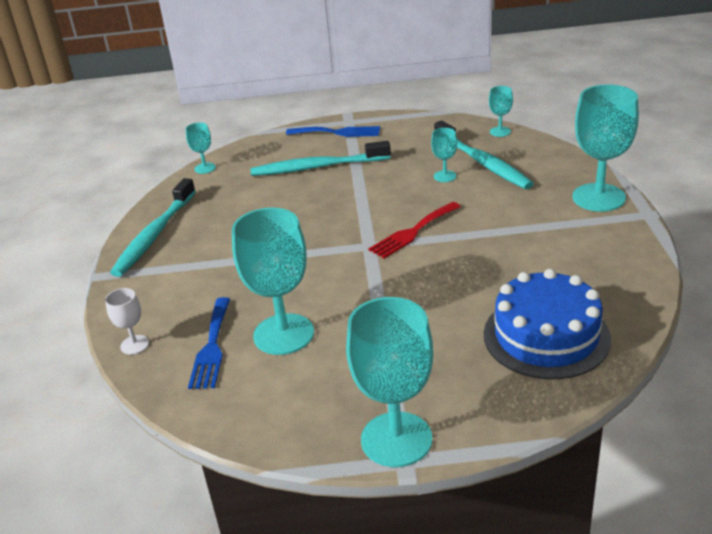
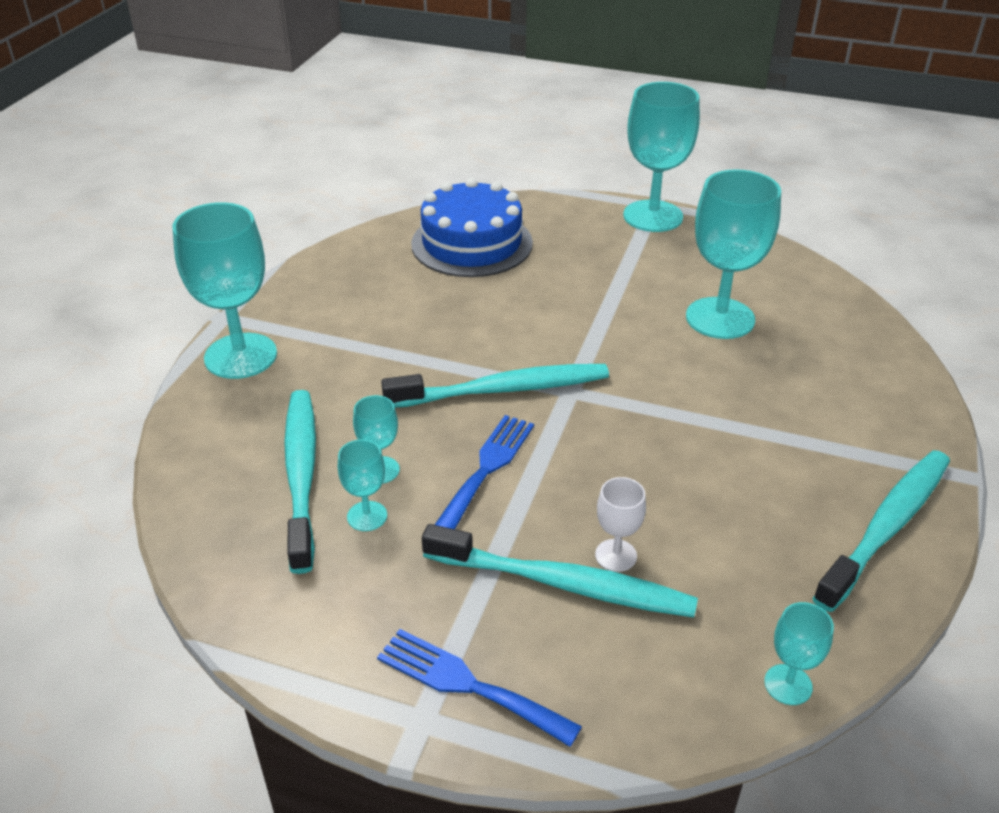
camera: 160 degrees left, 5 degrees up
white goblet [105,288,149,355] -> white goblet moved to [595,477,646,572]
blue fork [188,297,230,389] -> blue fork moved to [435,415,534,529]
red fork [368,202,461,259] -> turquoise toothbrush [381,364,609,408]
turquoise goblet [489,86,513,137] -> turquoise goblet moved to [338,439,387,531]

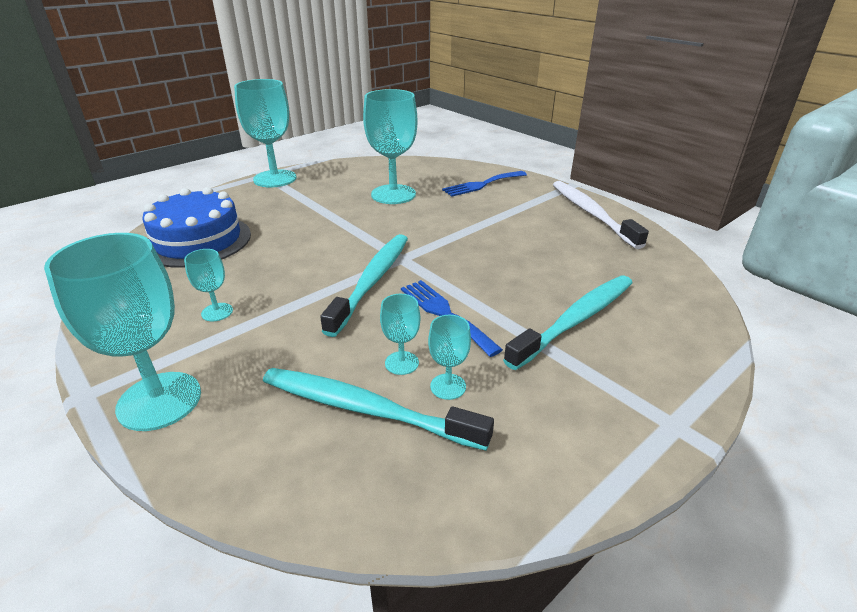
camera: 60 degrees left, 5 degrees down
blue fork [377,629,582,747] -> blue fork moved to [442,171,527,197]
white goblet [595,477,646,572] -> none
turquoise goblet [764,602,834,705] -> turquoise goblet moved to [184,249,233,321]
turquoise toothbrush [813,450,950,612] -> white toothbrush [553,181,649,249]

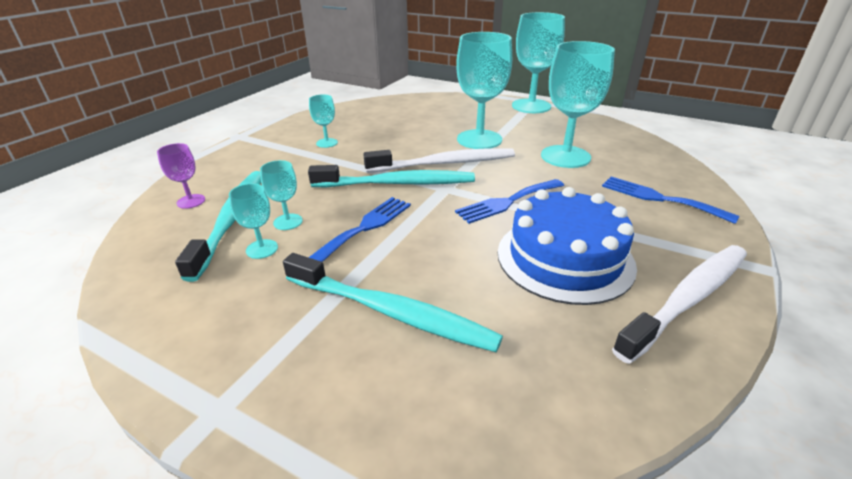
camera: 70 degrees right, 0 degrees up
turquoise goblet [44,233,201,431] -> turquoise goblet moved to [456,32,512,149]
blue cake [142,187,251,268] -> blue cake moved to [498,187,637,305]
none -> purple goblet [157,143,205,209]
none -> white toothbrush [363,148,515,172]
none -> blue fork [455,179,564,224]

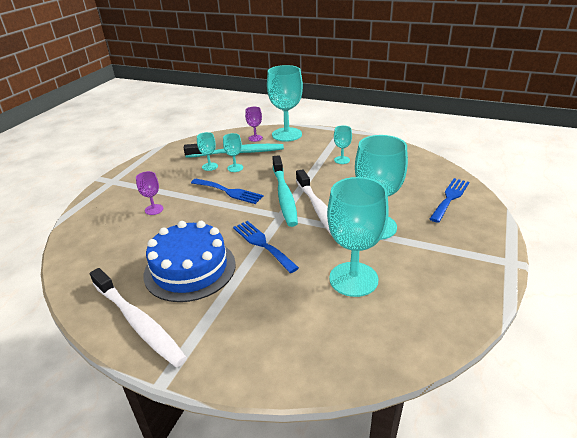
camera: 85 degrees right, 0 degrees up
turquoise toothbrush [283,253,503,352] -> purple goblet [136,171,163,215]
turquoise goblet [512,12,565,113] -> turquoise goblet moved to [267,65,303,142]
blue fork [602,176,739,224] -> blue fork moved to [430,178,469,223]

